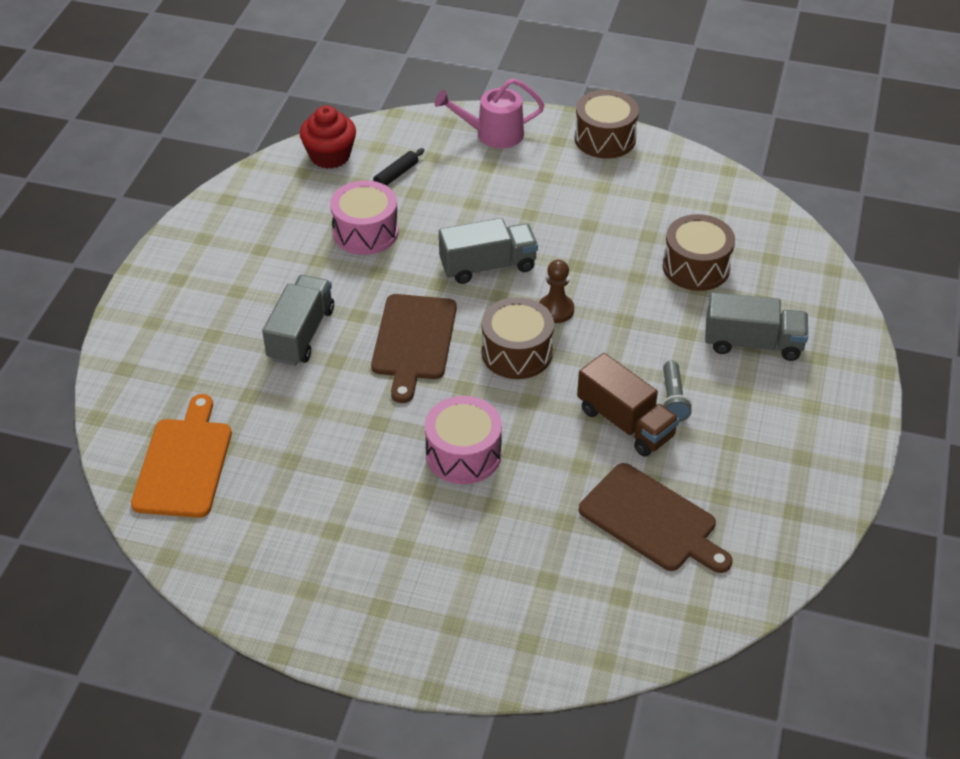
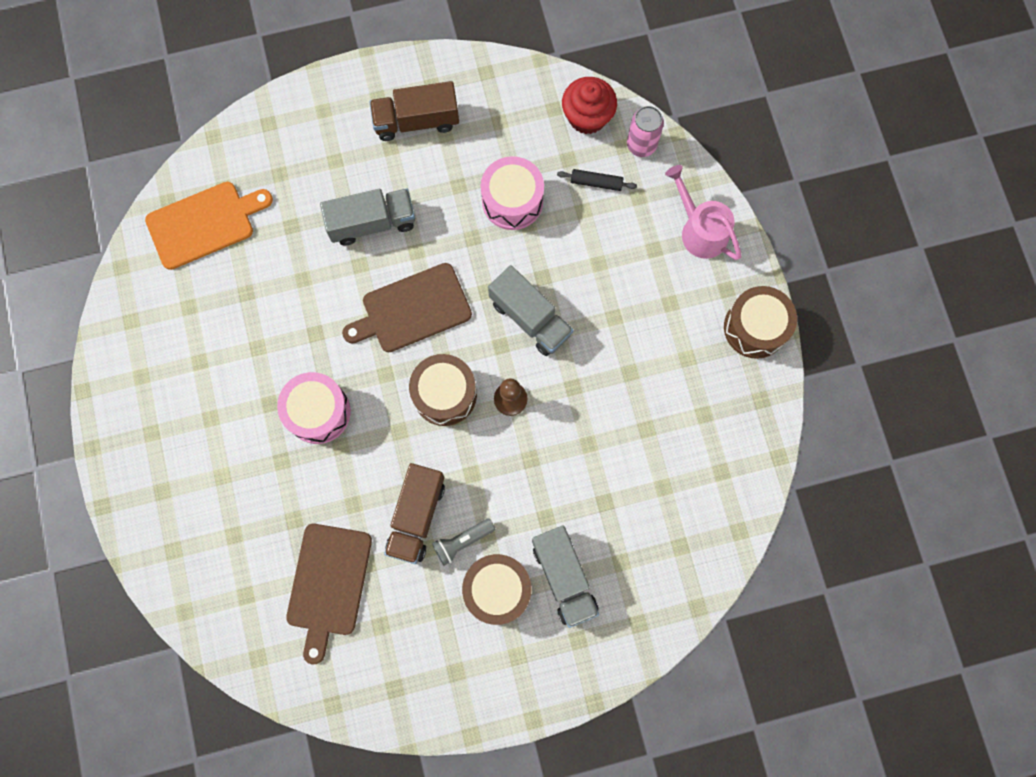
camera: 60 degrees right, 30 degrees up
brown drum [663,214,735,291] -> brown drum moved to [462,554,531,625]
none -> brown truck [370,81,459,141]
none -> pink can [627,106,664,157]

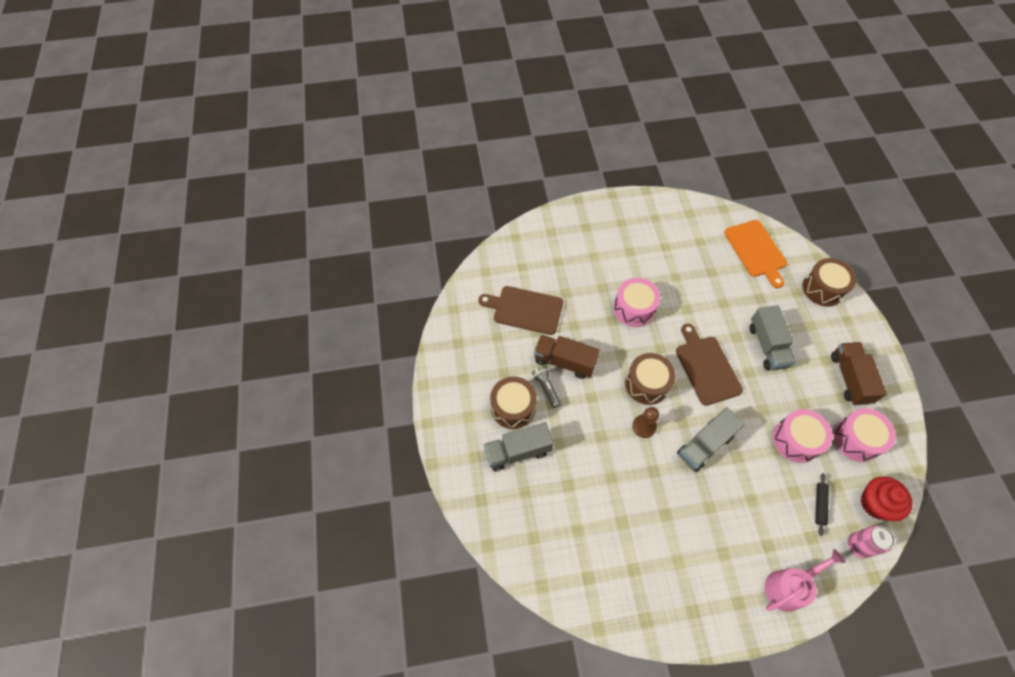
camera: 95 degrees right, 15 degrees down
brown drum [724,286,797,359] -> brown drum moved to [803,258,856,306]
none -> pink drum [833,408,896,462]

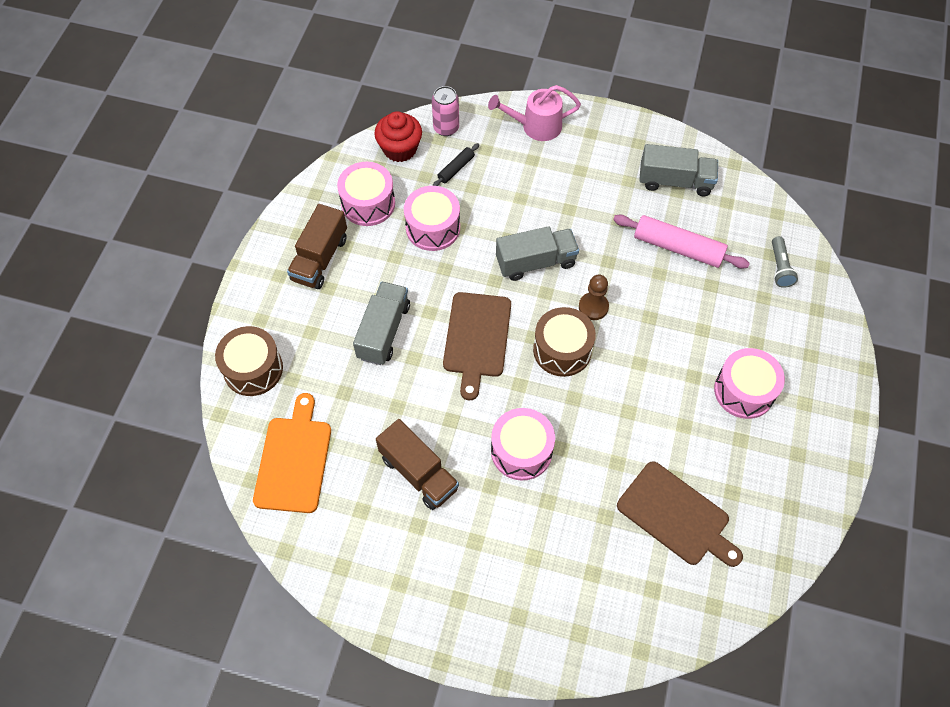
camera: 155 degrees left, 0 degrees up
grey truck [483,422,554,471] -> grey truck moved to [639,144,718,196]
brown drum [490,376,537,429] -> pink drum [714,348,785,419]
grey flashlight [532,365,561,408] -> grey flashlight moved to [772,236,798,288]
brown truck [534,335,600,379] -> brown truck moved to [376,419,459,510]
none -> pink rolling pin [613,215,750,269]

